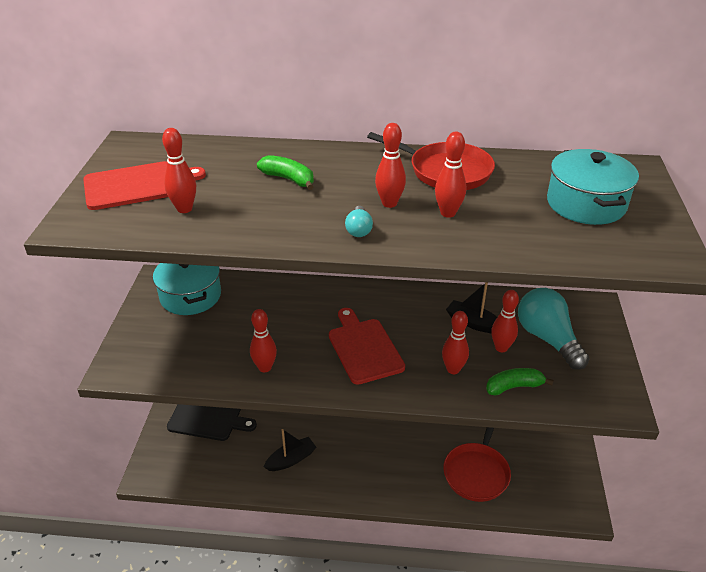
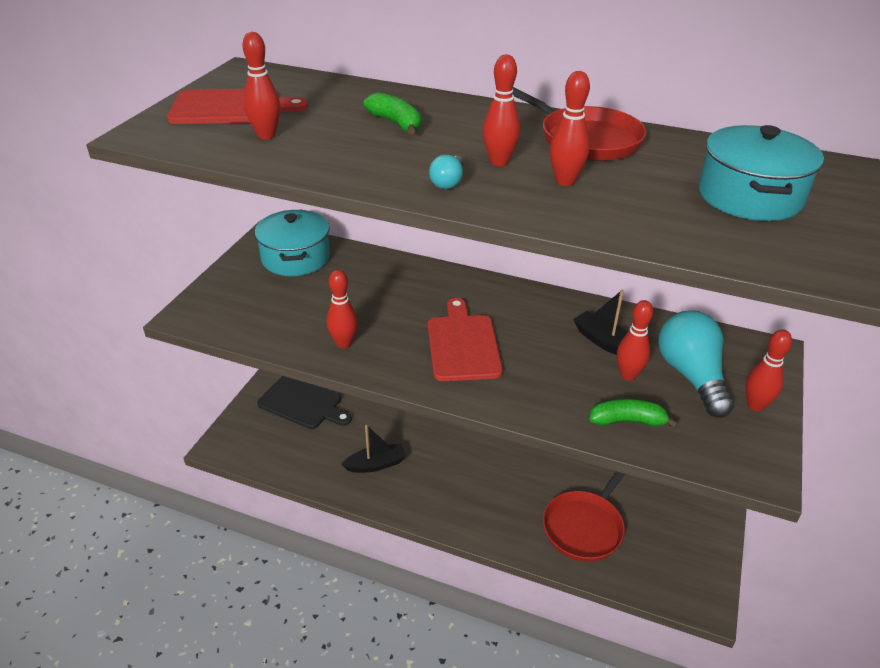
camera: 15 degrees right, 0 degrees up
red bowling pin [442,311,469,374] -> red bowling pin moved to [745,330,792,411]

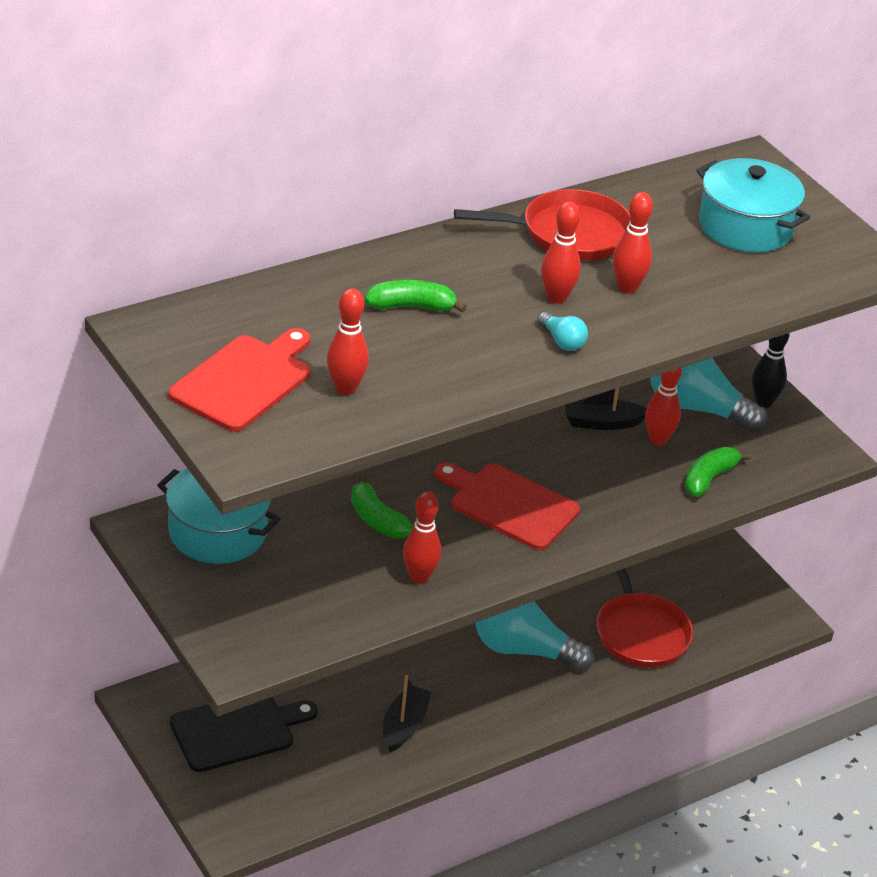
camera: 55 degrees left, 0 degrees up
red bowling pin [745,330,792,411] -> black bowling pin [752,333,790,408]
none -> green banana [351,475,413,538]
none -> turquoise light bulb [476,601,594,671]

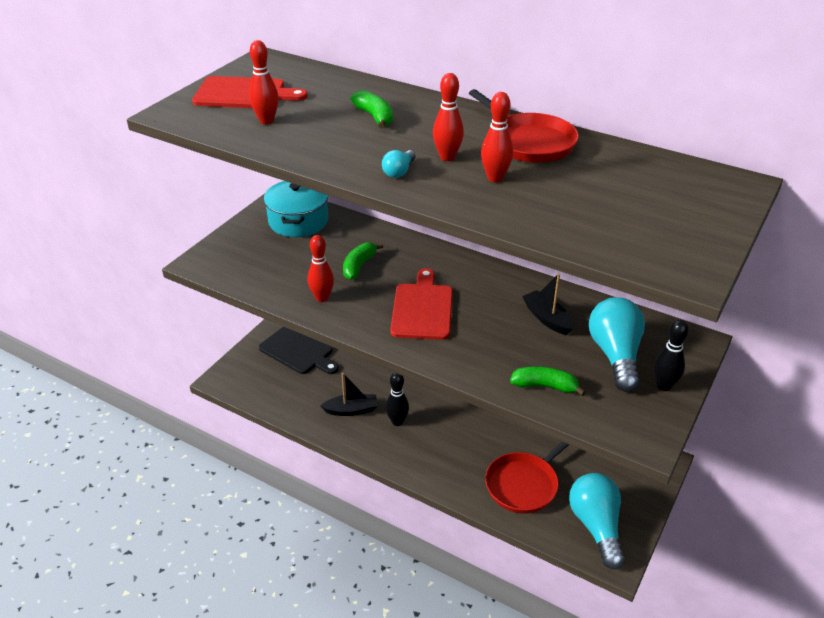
camera: 65 degrees right, 0 degrees up
turquoise light bulb [476,601,594,671] -> turquoise light bulb moved to [569,473,625,569]
red bowling pin [645,368,682,445] -> none
turquoise pot [696,158,810,253] -> none
none -> black bowling pin [386,372,409,426]

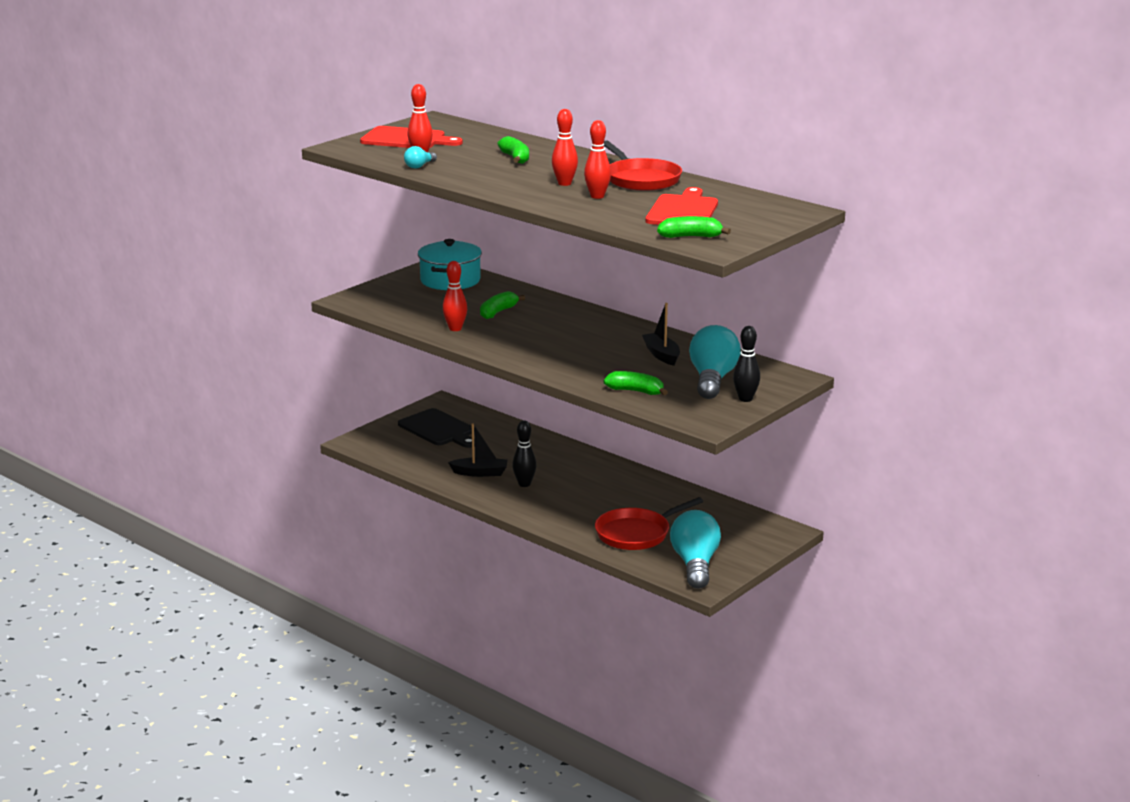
camera: 10 degrees right, 15 degrees down
turquoise light bulb [382,150,416,178] -> turquoise light bulb moved to [404,146,437,168]
red cutting board [390,268,453,340] -> red cutting board moved to [645,187,718,225]
none -> green banana [657,216,731,238]

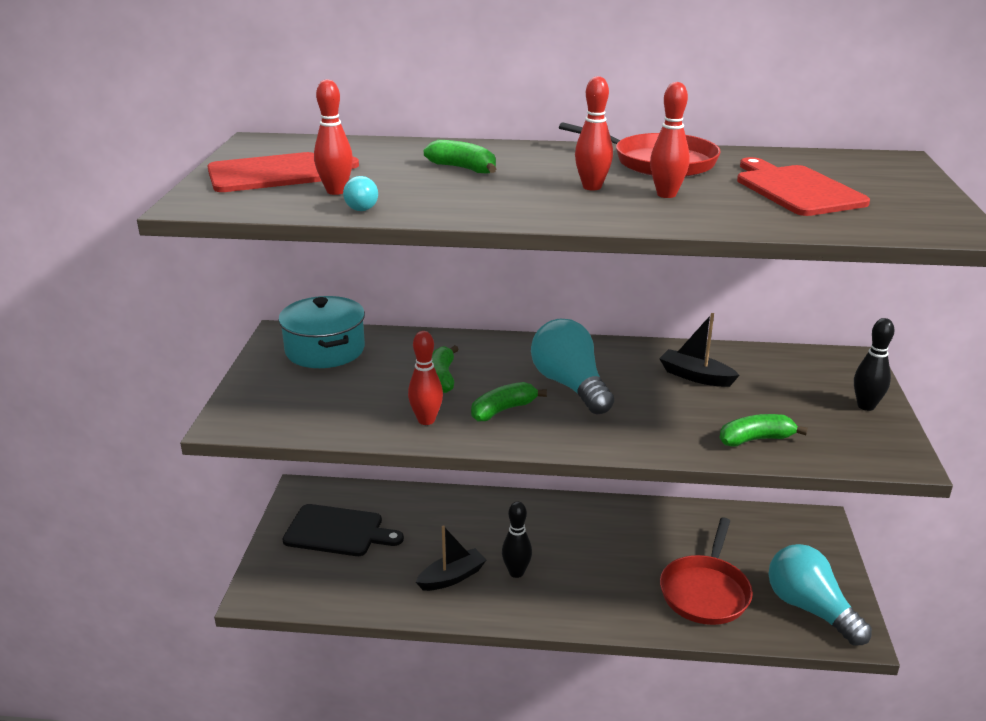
camera: 35 degrees left, 5 degrees up
green banana [657,216,731,238] -> green banana moved to [471,382,547,421]
turquoise light bulb [689,325,741,399] -> turquoise light bulb moved to [531,319,614,414]

